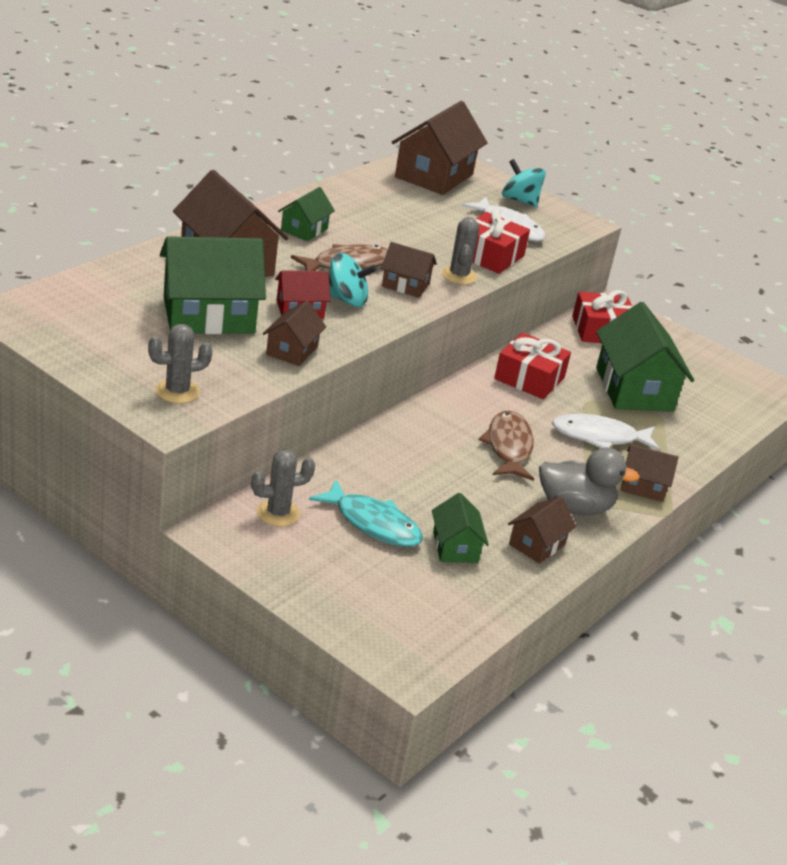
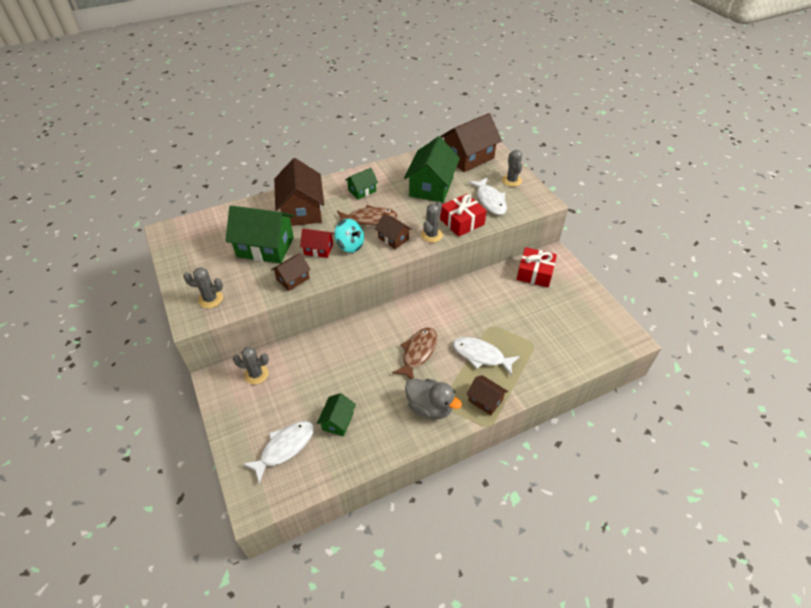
camera: 30 degrees right, 15 degrees up
turquoise fish [309,479,423,547] -> none
red gift [494,332,571,399] -> none
turquoise spinning top [502,159,546,207] -> grey cactus [502,150,522,187]
brown house [508,496,577,564] -> none
green house [596,302,694,412] -> green house moved to [404,136,460,203]
none -> white fish [243,421,314,483]

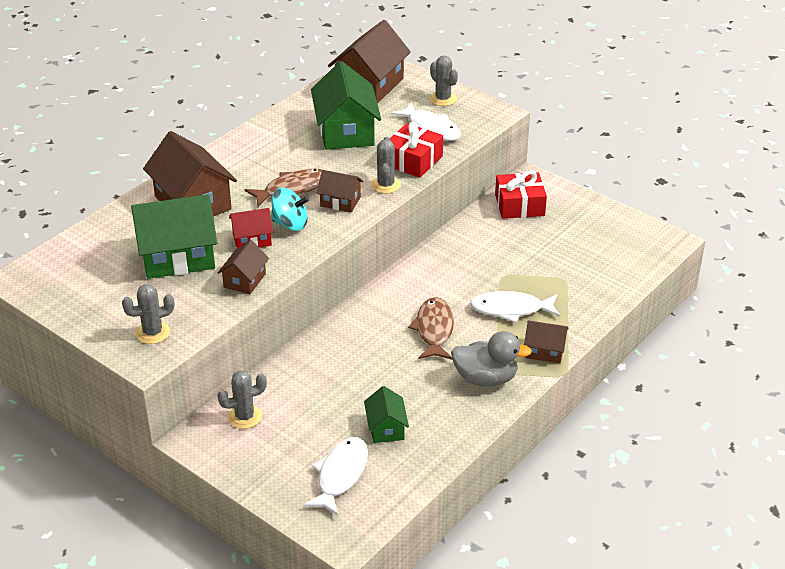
camera: 25 degrees left, 10 degrees down
green house [345,168,378,199] -> none

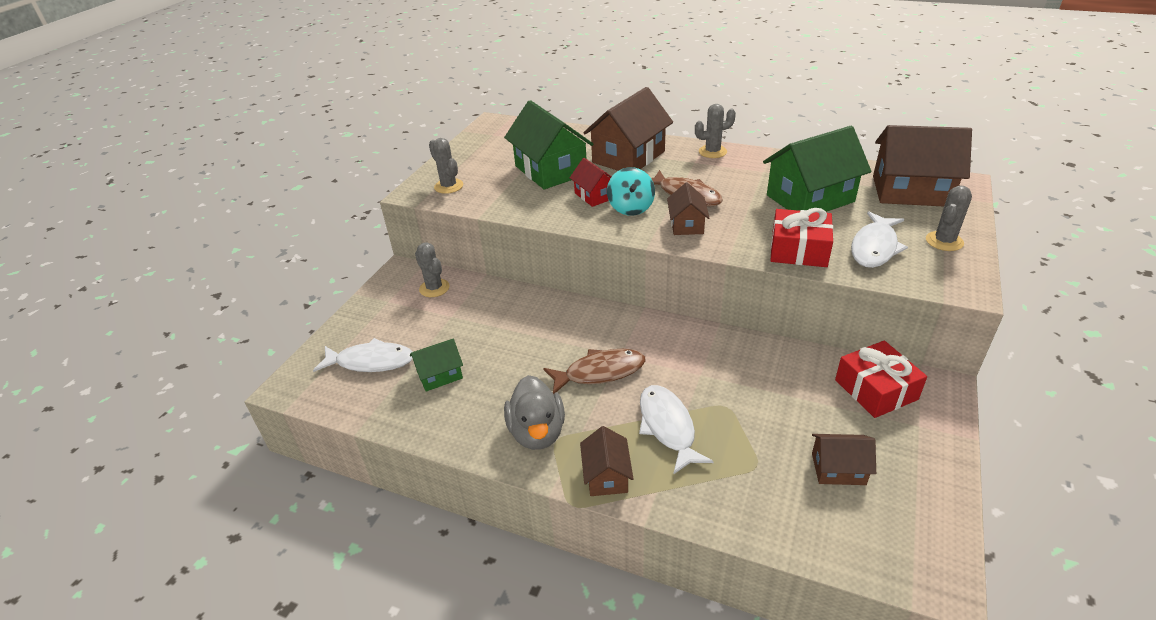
camera: 75 degrees right, 0 degrees up
brown house [218,240,269,294] -> brown house moved to [812,434,876,485]
grey cactus [371,137,401,194] -> grey cactus moved to [695,104,736,158]

